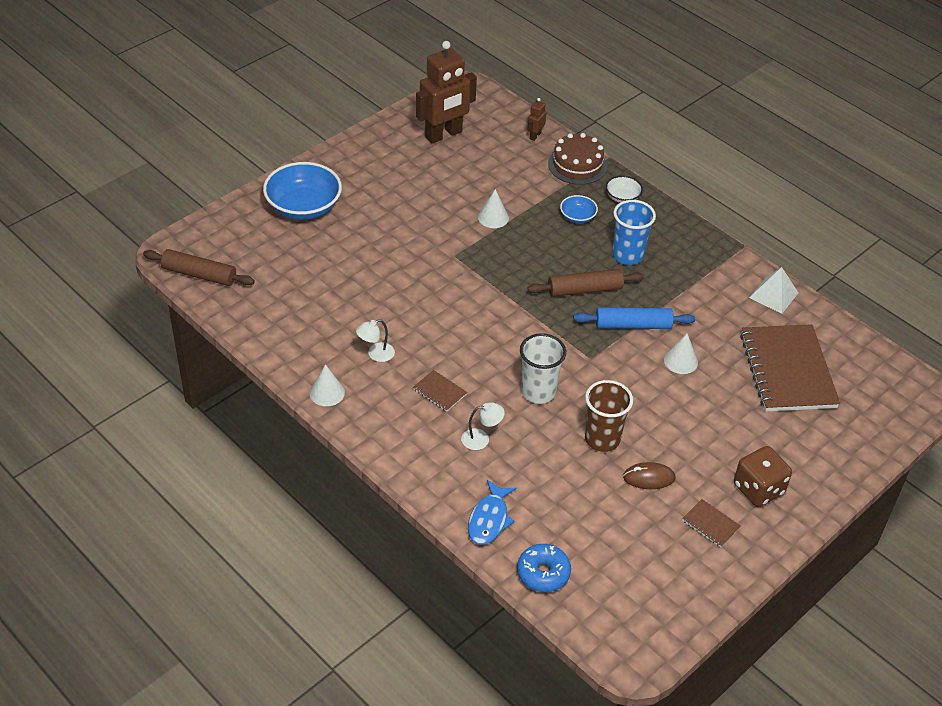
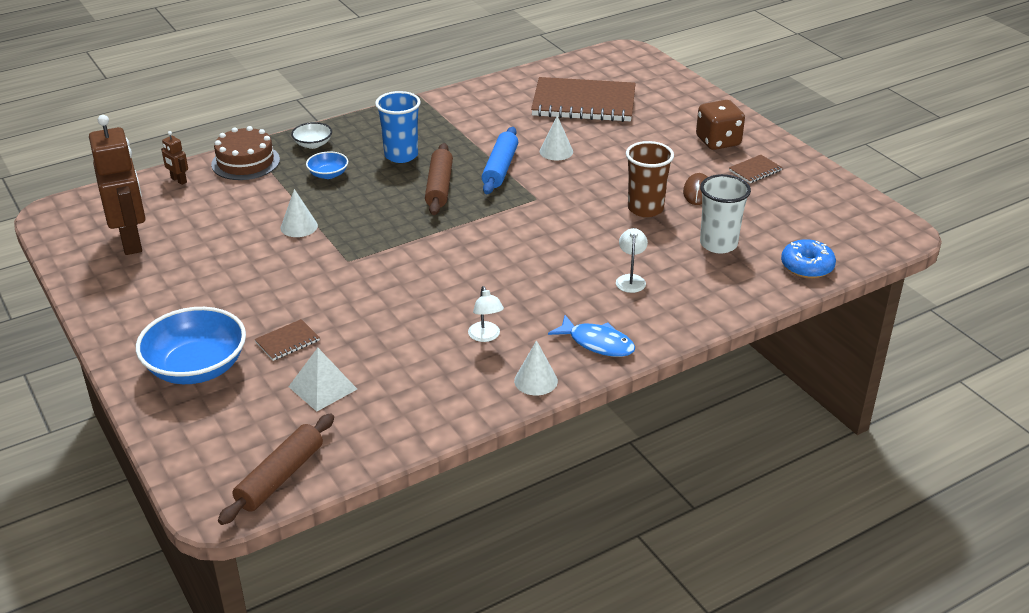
camera: 75 degrees left, 10 degrees down
brown notebook [413,370,467,412] -> brown notebook moved to [254,319,320,361]
blue fish [468,480,516,545] -> blue fish moved to [548,315,635,357]
white cup [520,333,566,404] -> white cup moved to [700,174,751,253]
white pyramid [749,267,798,314] -> white pyramid moved to [288,348,357,412]

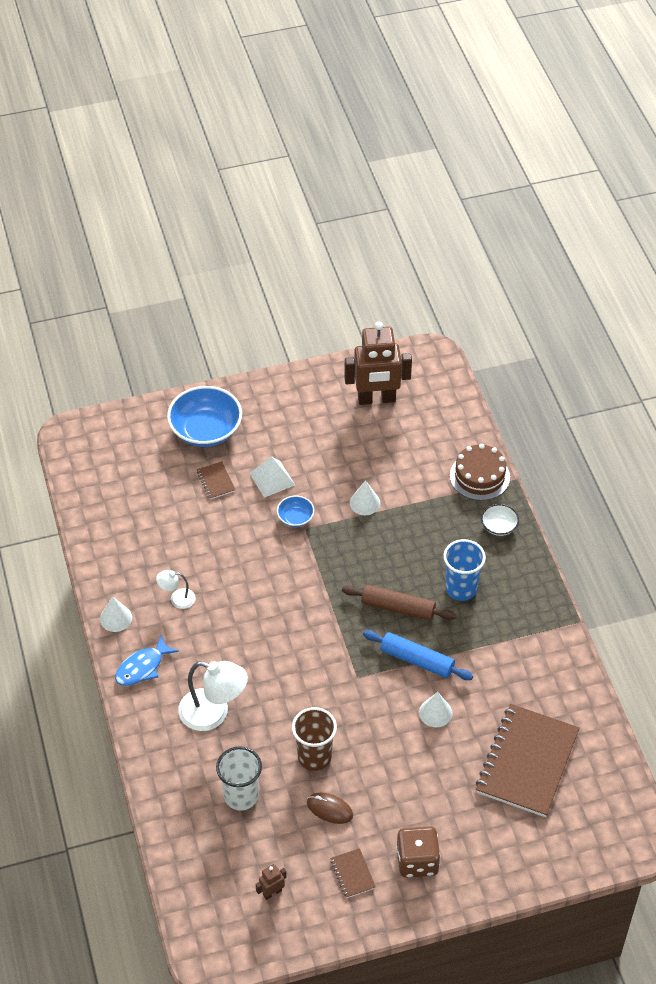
camera: 105 degrees right, 15 degrees up
brown robot [161,131,188,185] -> brown robot moved to [256,864,287,900]
brown rolling pin [218,413,334,525] -> none
white pyramid [288,348,357,412] -> white pyramid moved to [249,456,295,498]
blue bowl [306,151,348,179] -> blue bowl moved to [277,496,314,527]
white lamp [616,228,648,293] -> white lamp [178,661,248,731], size x1.92
blue donut [781,239,836,278] -> none

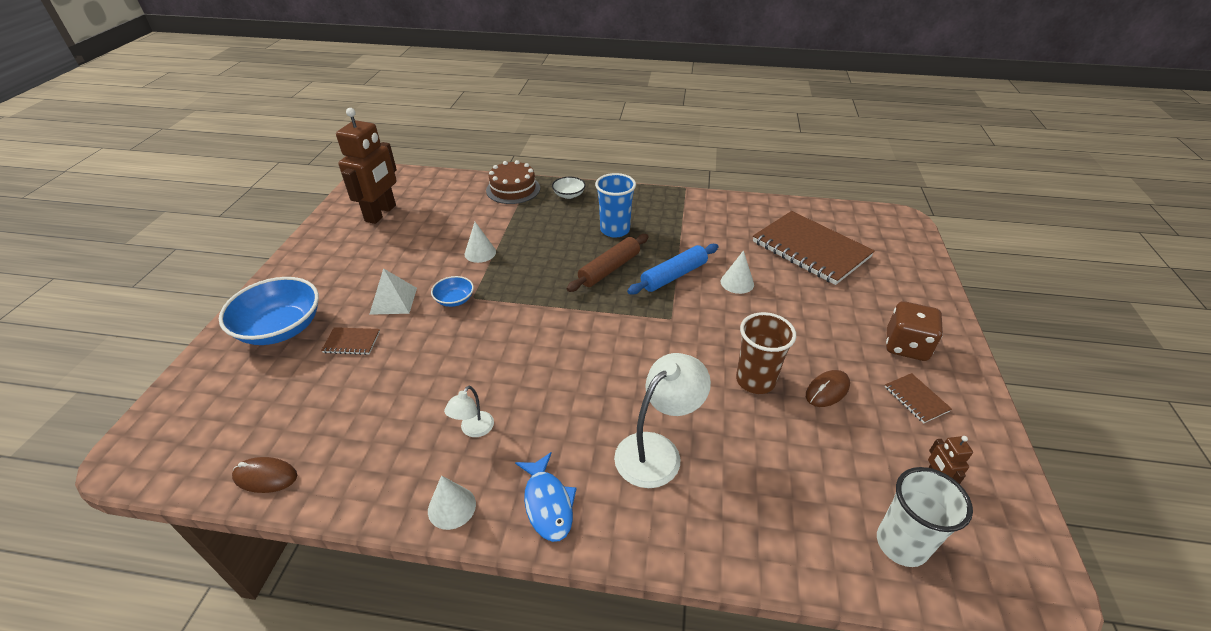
camera: 65 degrees left, 10 degrees down
white cup [216,746,262,811] -> white cup moved to [877,467,973,567]
brown notebook [330,848,376,898] -> brown notebook turned 60 degrees clockwise [885,373,952,424]
none -> brown mouse [232,457,297,493]

